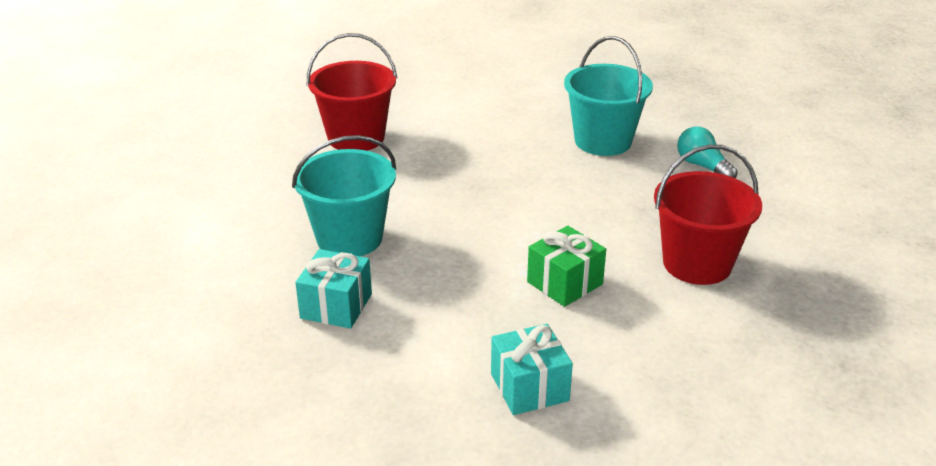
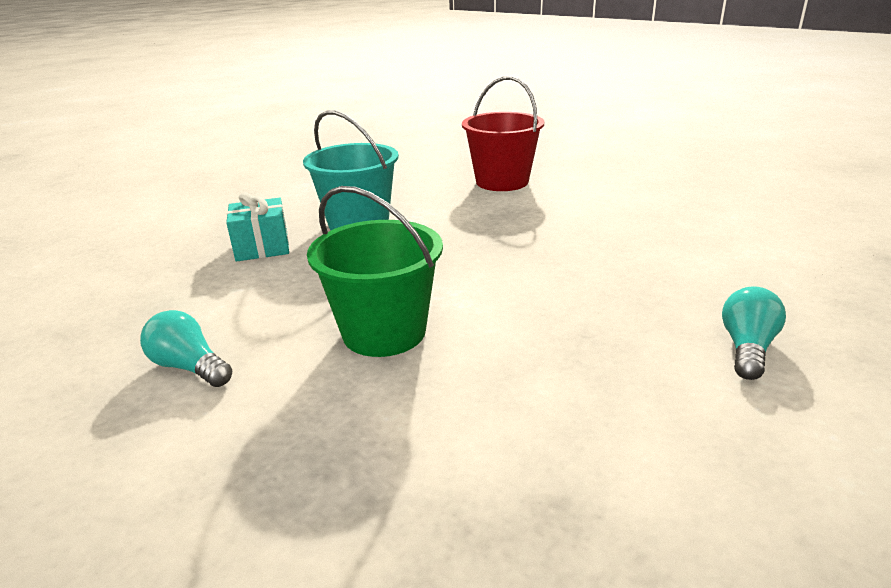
camera: 60 degrees right, 5 degrees down
turquoise gift [491,324,573,415] -> turquoise light bulb [140,310,232,387]
green gift [527,226,606,307] -> green bucket [307,186,443,357]
turquoise bucket [564,36,653,156] -> none
red bucket [654,145,762,285] -> none

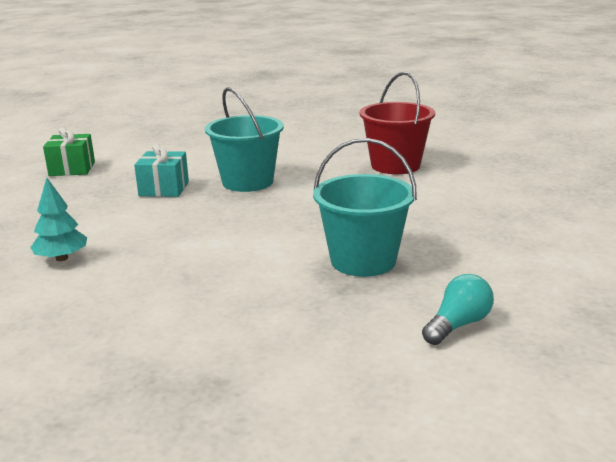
camera: 20 degrees right, 5 degrees down
turquoise light bulb [140,310,232,387] -> turquoise tree [30,178,87,261]
green bucket [307,186,443,357] -> none
none -> green gift [43,127,95,176]
none -> turquoise bucket [313,138,417,277]

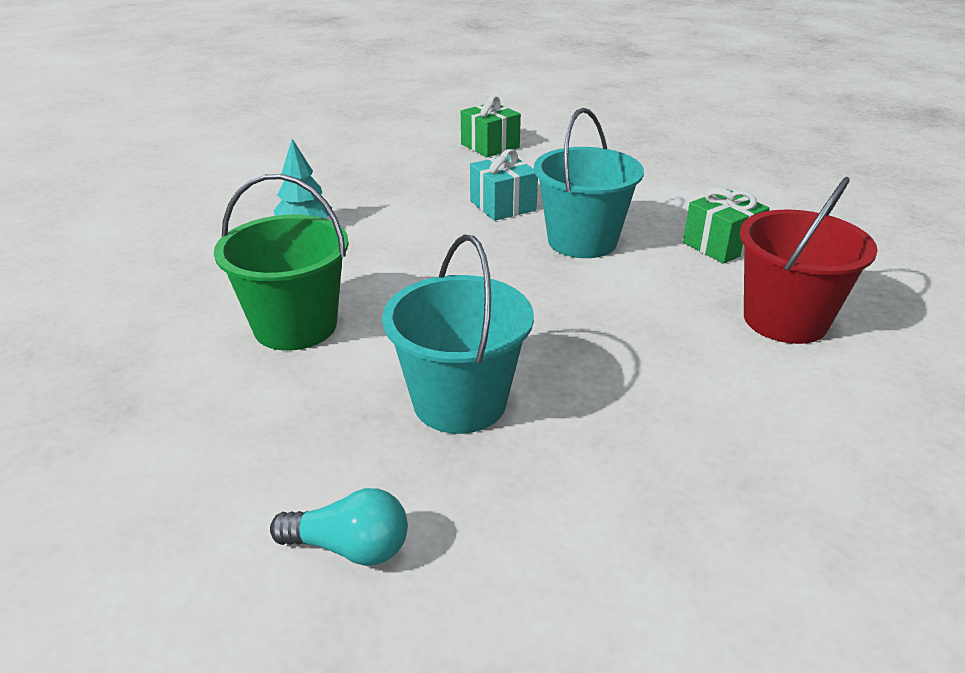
camera: 55 degrees right, 10 degrees up
none -> green bucket [214,174,349,351]
none -> green gift [683,187,770,264]

